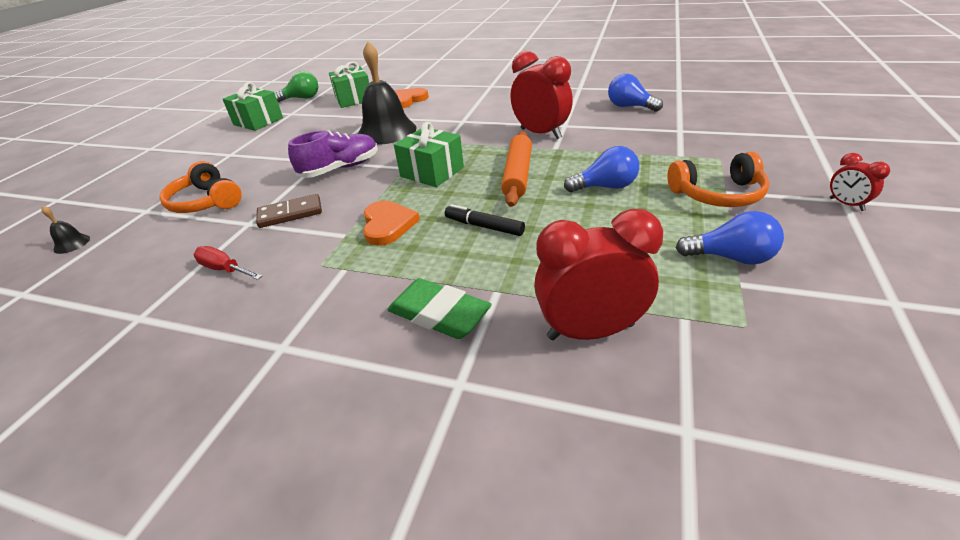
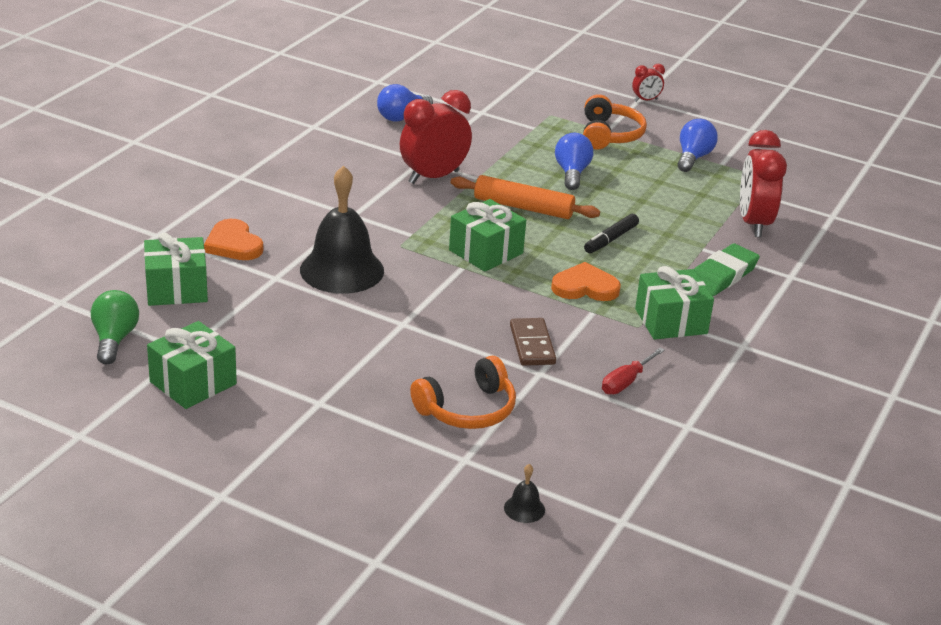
camera: 85 degrees left, 5 degrees down
purple shoe [288,130,378,178] -> none
none -> green gift [635,266,714,340]

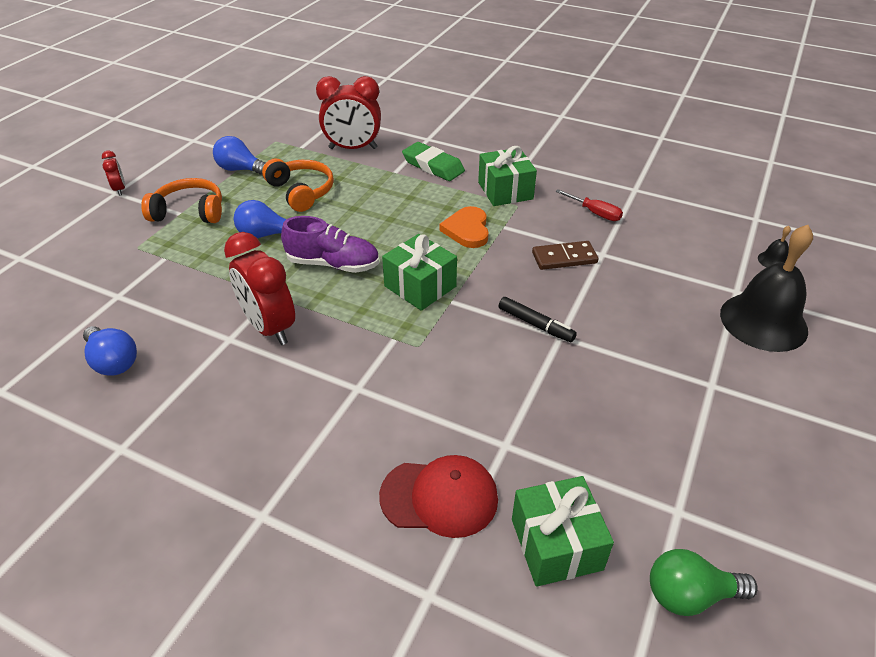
camera: 90 degrees left, 10 degrees up
green gift [147,321,237,409] -> none
orange heart [204,219,263,260] -> red cap [379,455,498,538]
black bell [300,165,384,294] -> black bell moved to [720,225,813,352]
orange headphones [410,356,516,429] -> orange headphones moved to [262,159,334,212]
orange rolling pin [450,175,600,219] -> purple shoe [281,216,379,273]
black marker [584,214,639,253] -> black marker moved to [499,297,577,342]

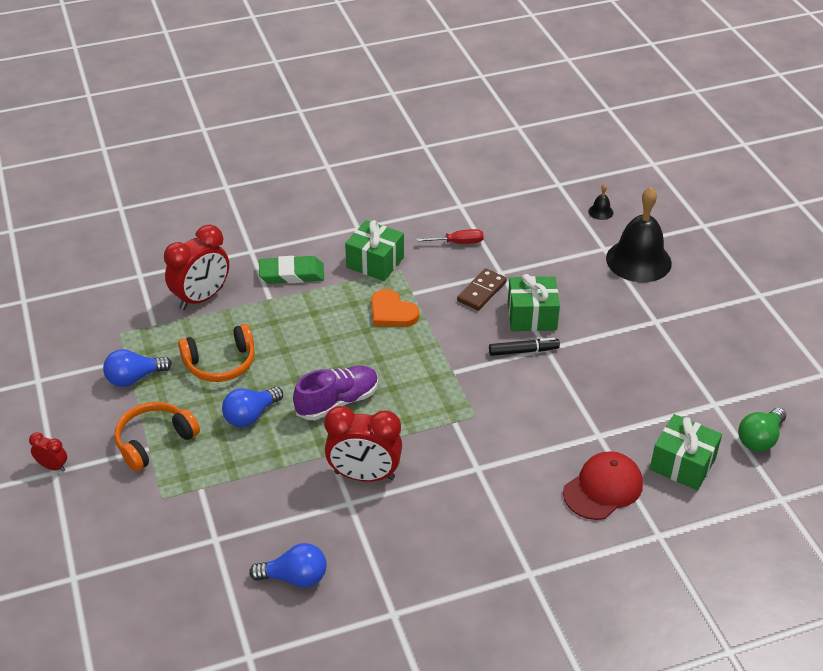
camera: 45 degrees left, 0 degrees up
orange headphones [262,159,334,212] -> orange headphones turned 150 degrees clockwise [178,324,255,382]
green gift [382,234,457,311] -> green gift moved to [508,274,560,331]

